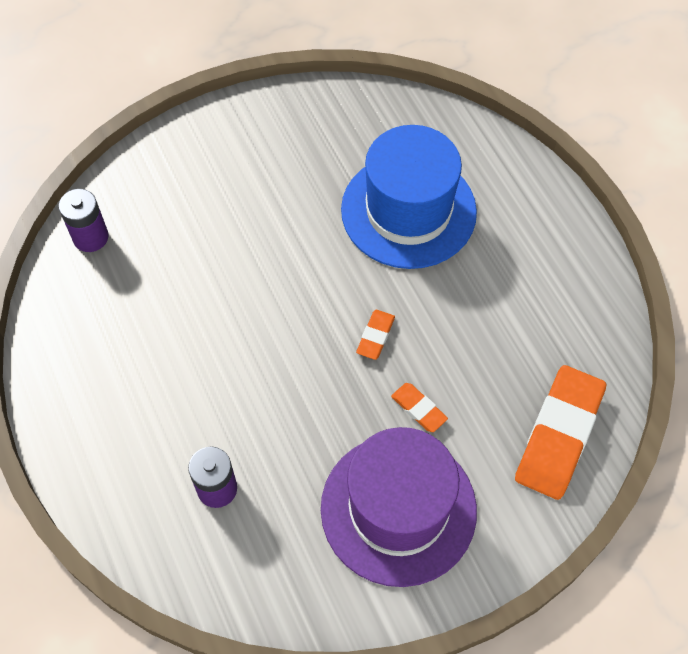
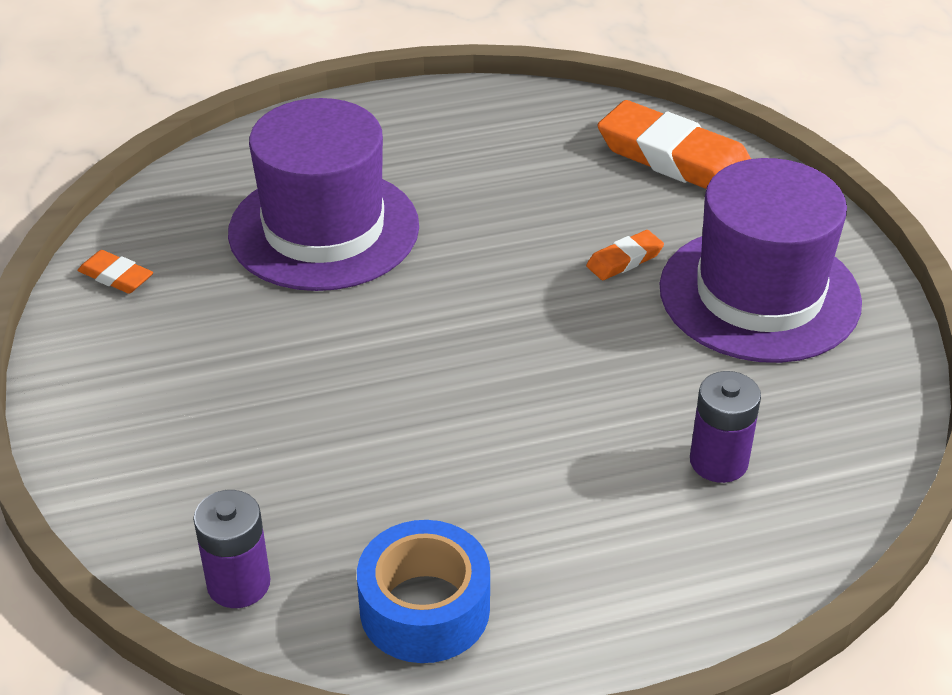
camera: 80 degrees left, 20 degrees down
blue hat [341,125,477,269] -> purple hat [228,98,419,291]
orange eraser [356,310,395,360] -> orange eraser moved to [78,250,153,294]
none -> blue tape [357,520,490,663]

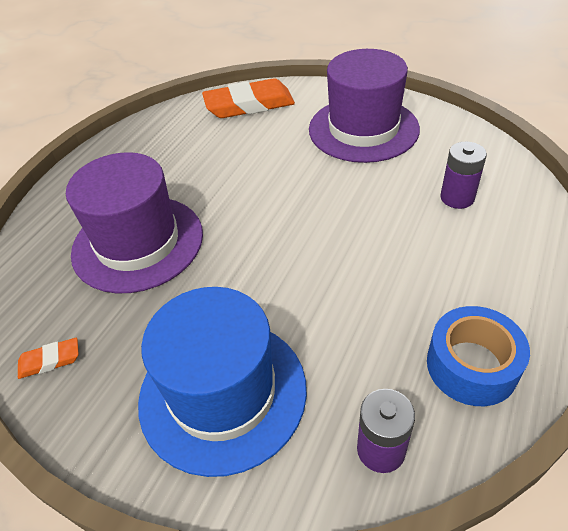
camera: 45 degrees left, 5 degrees up
orange eraser [586,230,664,280] -> none
none -> blue hat [138,287,307,477]

